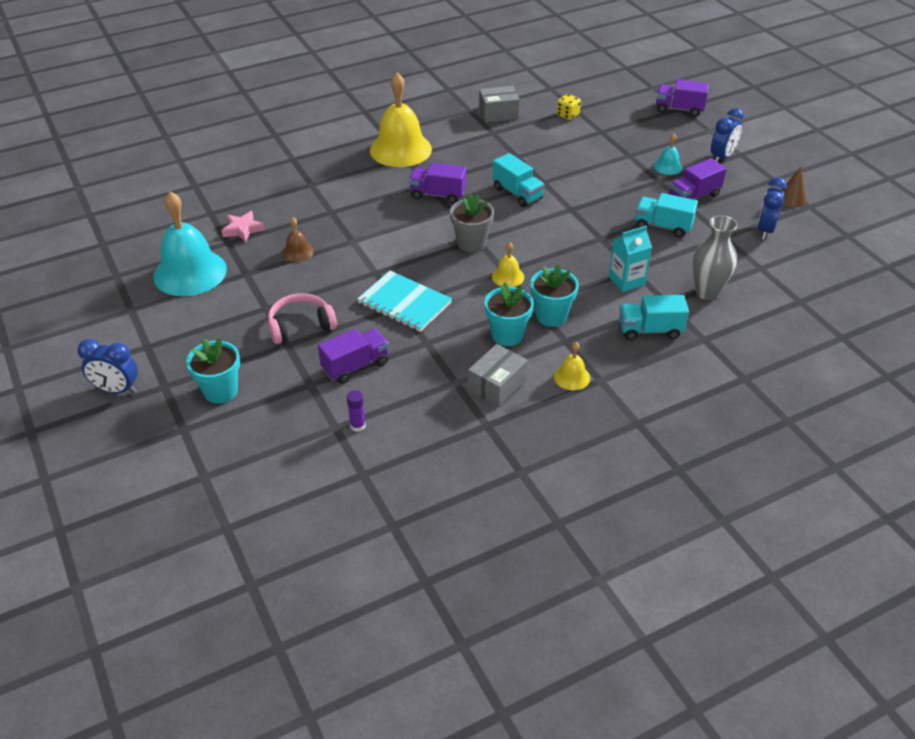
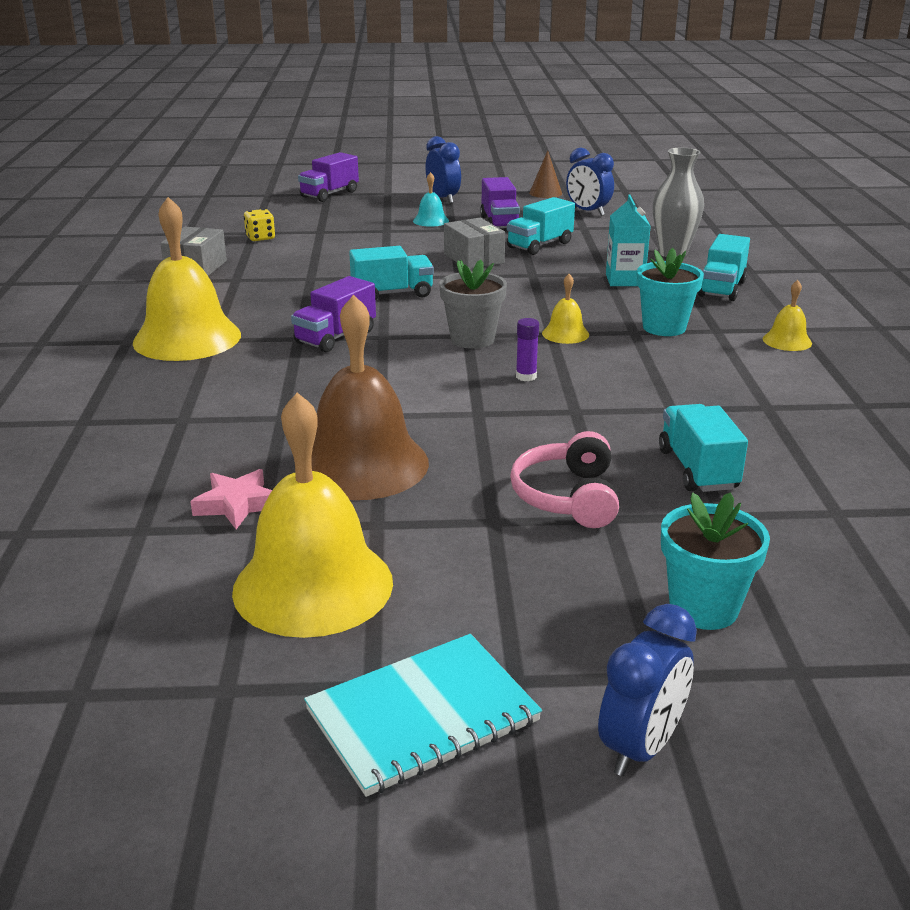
camera: 65 degrees left, 15 degrees down
turquoise bell [153,191,227,296] -> yellow bell [232,392,393,638]
brown bell [282,218,314,262] -> brown bell [311,294,429,500], size x2.23
purple truck [318,329,389,384] -> turquoise truck [659,404,748,492]
purple glue stick [347,390,366,432] -> purple glue stick moved to [516,318,539,381]
turquoise notebook [357,271,452,332] -> turquoise notebook moved to [304,634,542,797]
grey box [468,344,528,408] -> grey box moved to [444,218,505,269]
turquoise flower pot [484,283,534,346] -> none

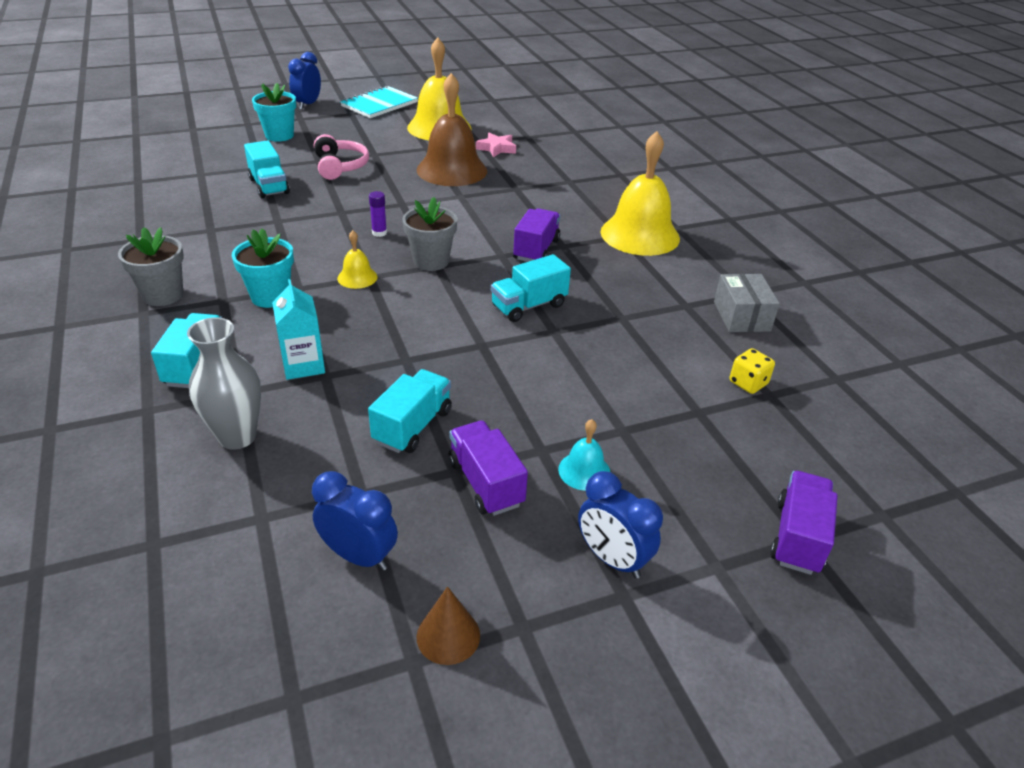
camera: 160 degrees right, 10 degrees up
grey box [444,218,505,269] -> none
yellow bell [763,280,812,351] -> grey flower pot [118,227,184,306]

